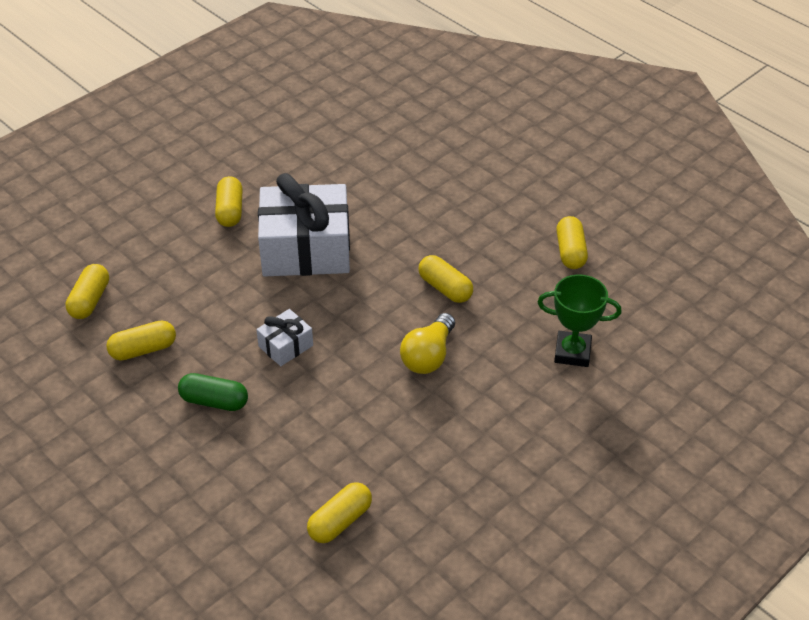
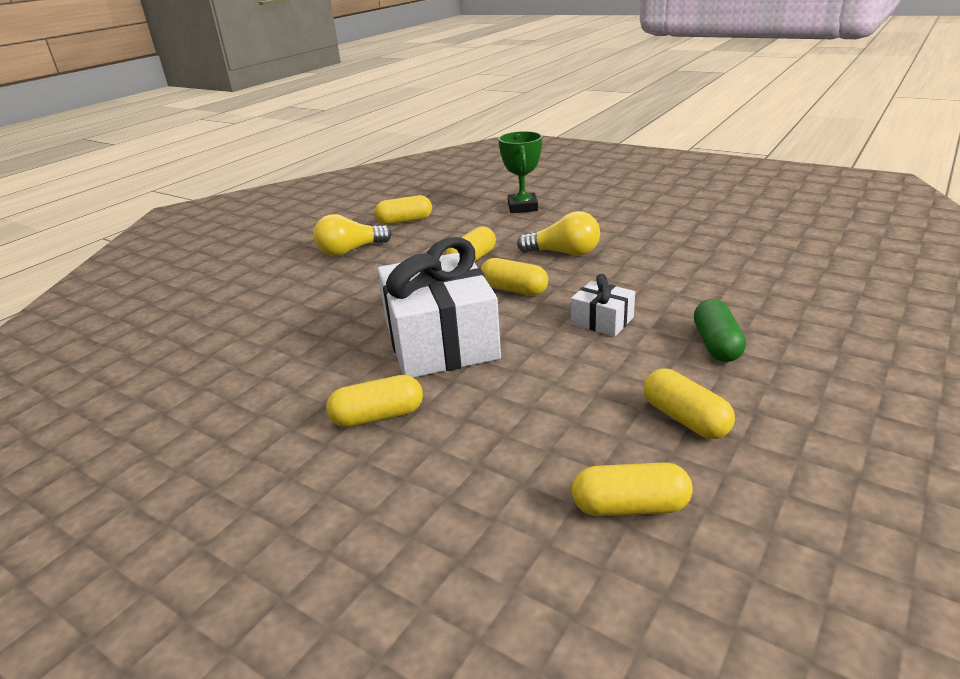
camera: 100 degrees left, 15 degrees down
yellow capsule [307,482,372,543] -> yellow capsule moved to [481,258,548,296]
none -> yellow light bulb [313,214,391,256]

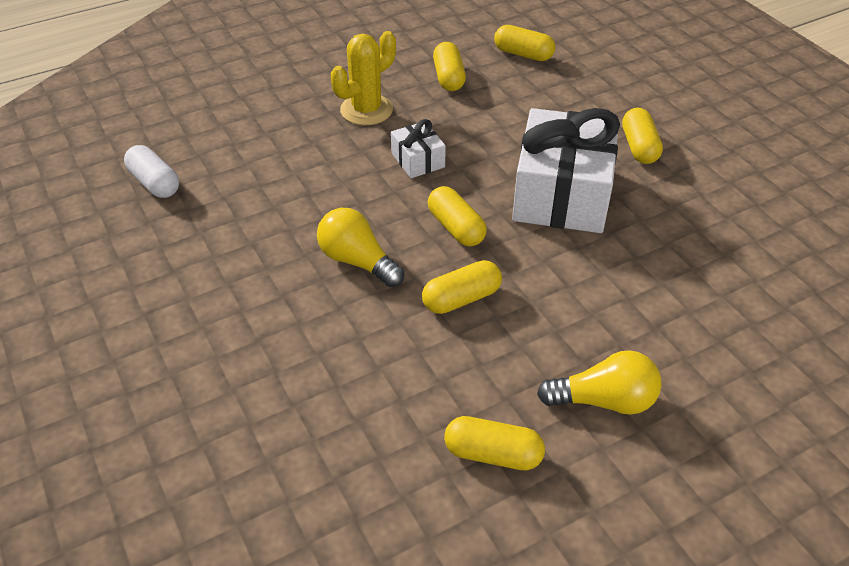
camera: 155 degrees left, 15 degrees up
yellow capsule [326,375,423,427] -> yellow capsule turned 75 degrees clockwise [622,108,663,164]
green trophy [498,131,542,213] -> none
green capsule [694,299,746,362] -> yellow cactus [331,31,396,125]
none -> white capsule [124,145,179,198]

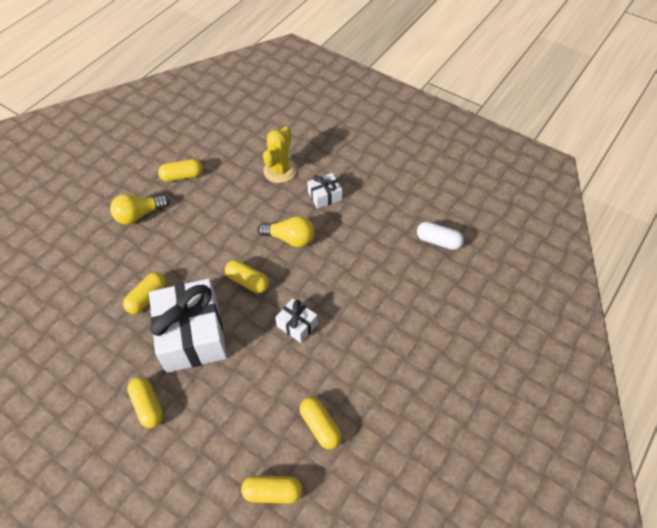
camera: 155 degrees right, 10 degrees up
yellow cactus [331,31,396,125] -> yellow cactus moved to [263,127,297,183]
yellow capsule [422,260,502,314] -> yellow capsule moved to [123,272,166,314]
none -> white gift [307,173,342,209]

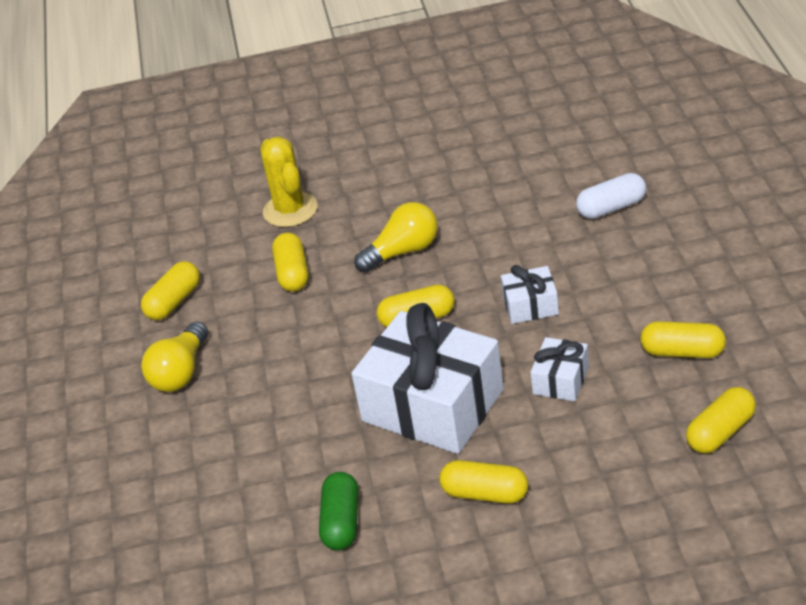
camera: 40 degrees left, 15 degrees down
yellow capsule [123,272,166,314] -> yellow capsule moved to [272,233,308,292]
white gift [307,173,342,209] -> white gift moved to [530,337,589,402]
white capsule [417,222,464,250] -> white capsule moved to [576,173,646,219]
none -> green capsule [319,472,358,550]

